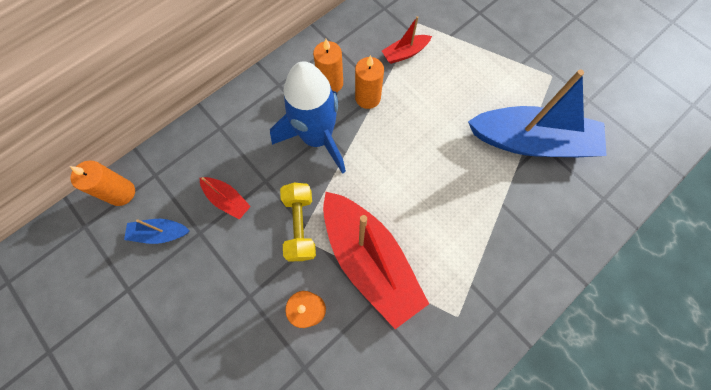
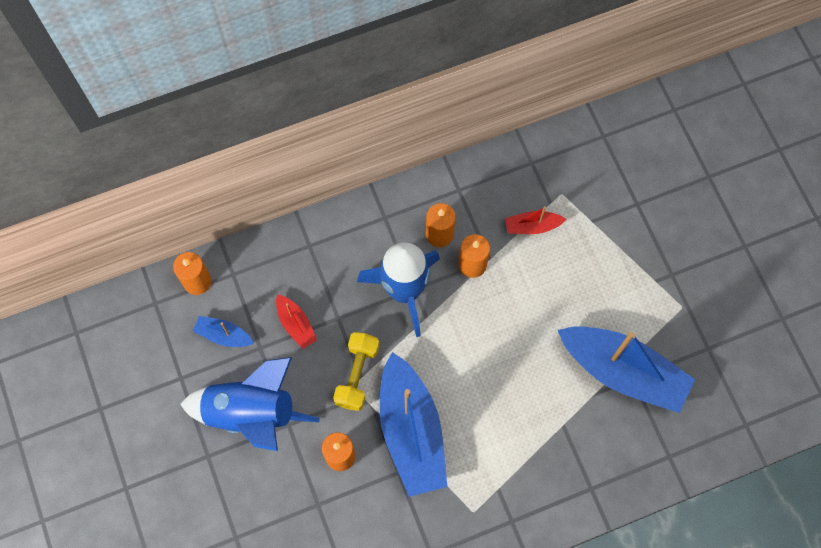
camera: 20 degrees right, 0 degrees up
red boat [323,192,429,329] -> blue boat [379,352,447,497]
none -> blue rocket [180,357,320,451]

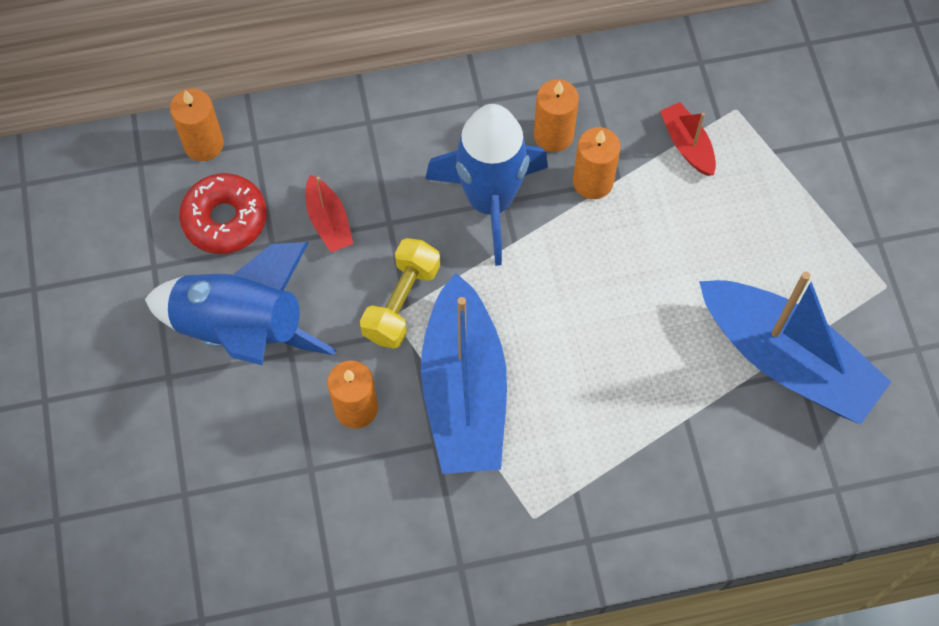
camera: 10 degrees right, 5 degrees down
blue boat [193,316,254,347] -> red donut [179,173,267,254]
red boat [505,206,566,234] -> red boat turned 60 degrees clockwise [660,102,716,176]

